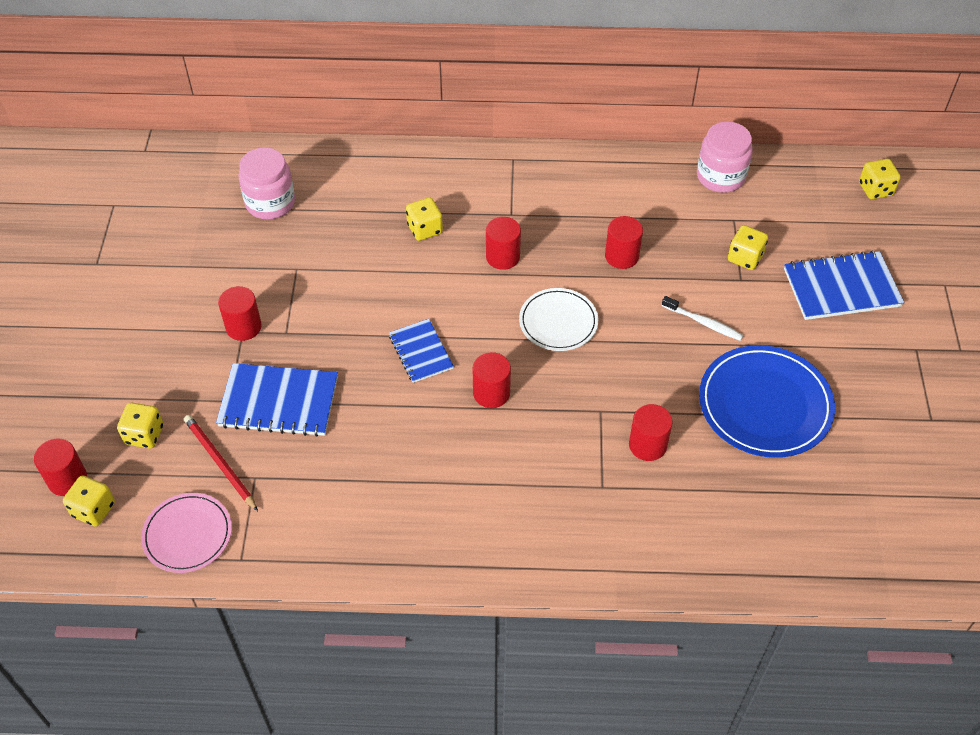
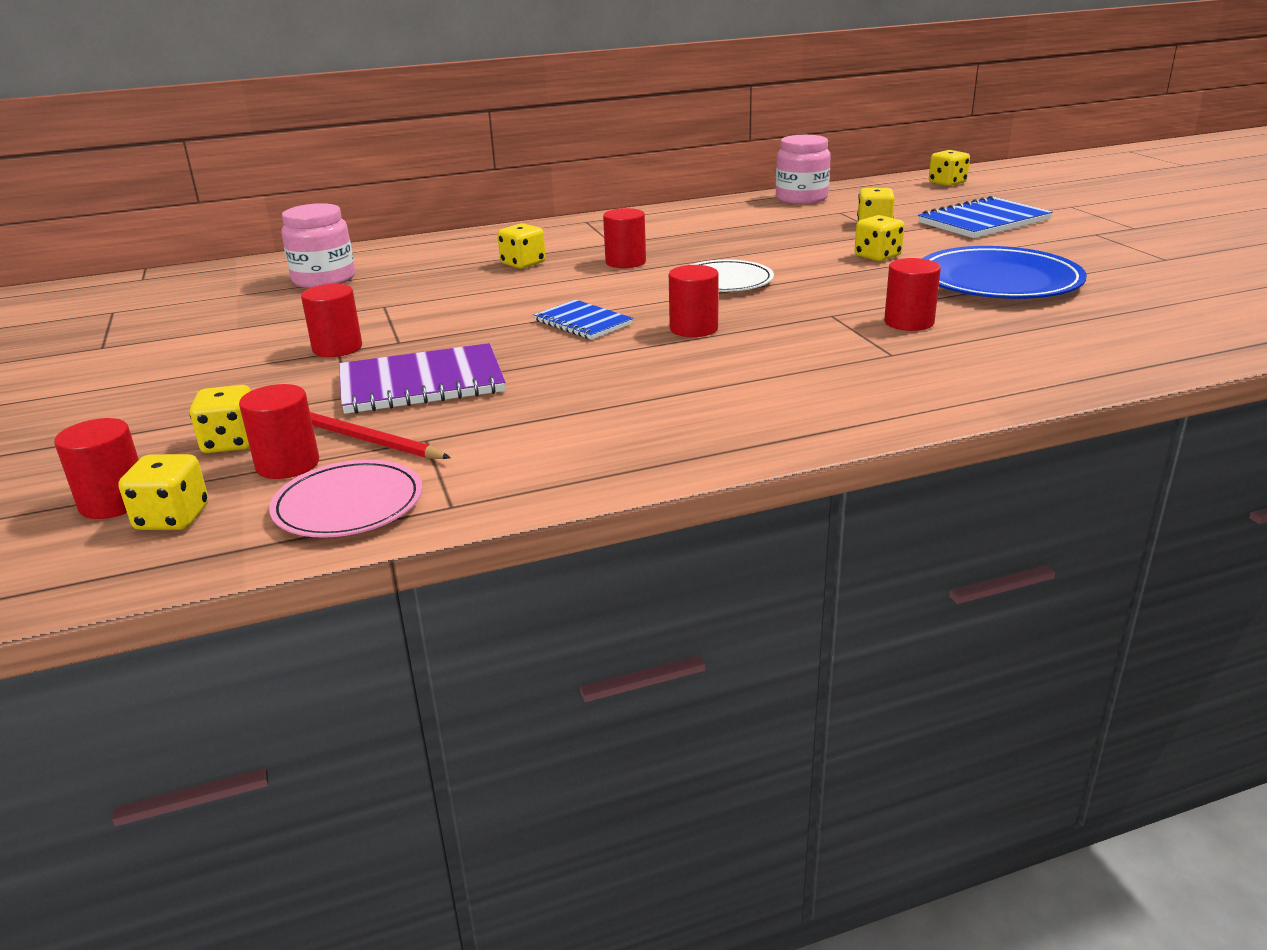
camera: 20 degrees left, 25 degrees down
blue notebook [216,363,338,437] -> purple notebook [339,343,505,414]
red cylinder [605,216,643,269] -> red cylinder moved to [239,384,319,479]
white toothbrush [662,296,743,341] -> yellow dice [855,215,904,261]

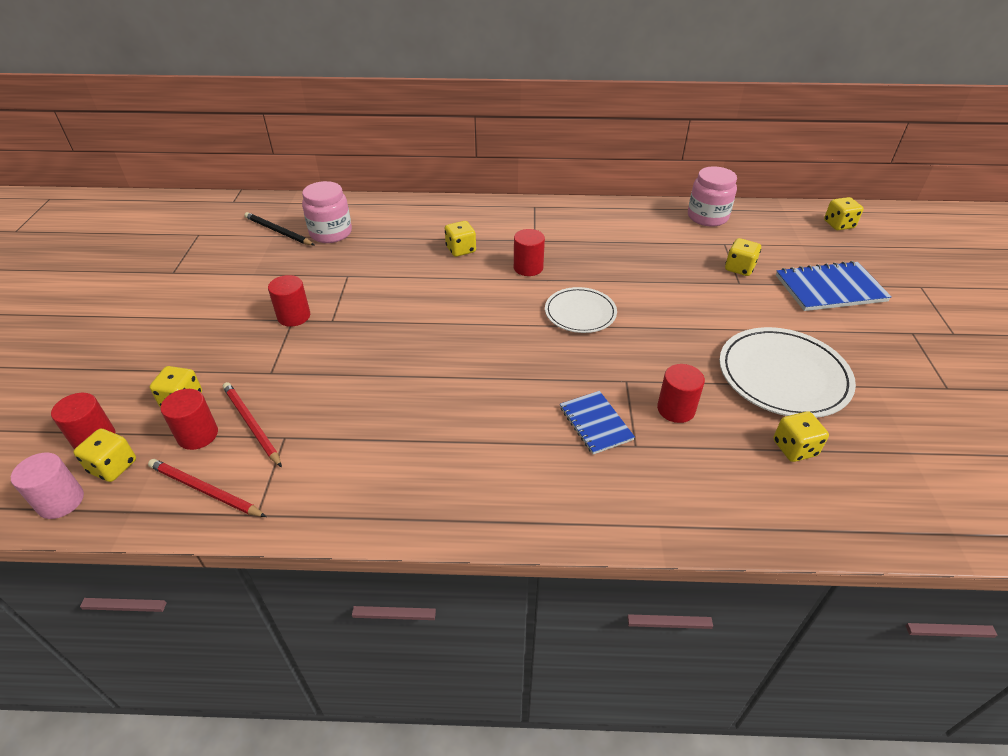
camera: 20 degrees right, 15 degrees up
pink plate [269,460,422,538] -> red pencil [148,459,266,517]
purple notebook [339,343,505,414] -> none
blue notebook [534,299,633,340] -> blue notebook moved to [560,391,635,454]
red cylinder [669,265,719,337] -> none
yellow dice [855,215,904,261] -> yellow dice moved to [773,411,829,462]
blue plate [922,246,1087,299] -> white plate [719,327,856,418]
none -> pink cylinder [11,452,84,519]
none -> black pencil [244,212,314,245]

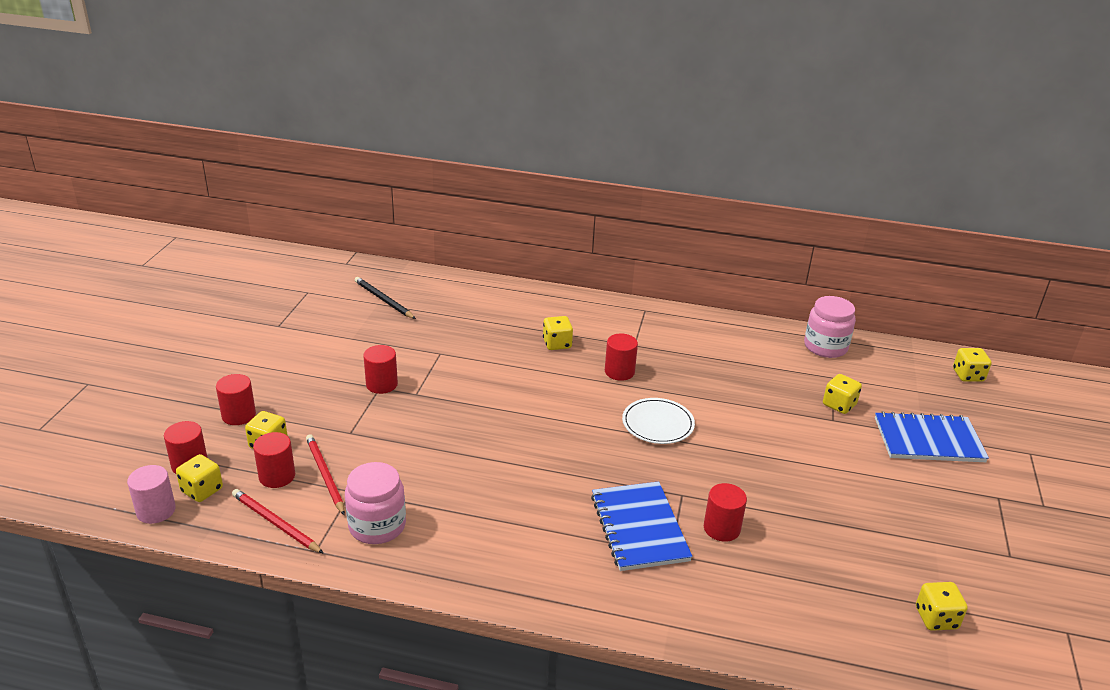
camera: 10 degrees right, 10 degrees down
pink jar [302,181,352,243] -> pink jar moved to [345,462,406,544]
blue notebook [560,391,635,454] -> blue notebook [591,482,693,571], size x1.61
white plate [719,327,856,418] -> none
yellow dice [773,411,829,462] -> yellow dice moved to [916,582,968,631]
none -> red cylinder [216,374,256,425]

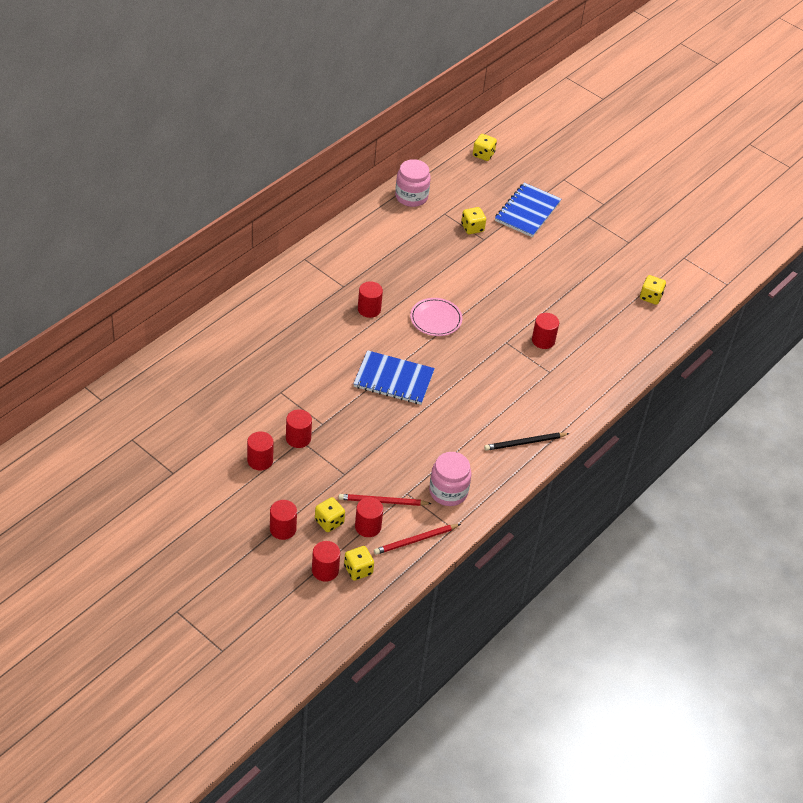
camera: 65 degrees left, 15 degrees up
pink cylinder [127,465,176,524] -> none
black pencil [355,277,416,319] -> black pencil moved to [484,432,570,451]
yellow dice [543,316,573,350] -> none
blue notebook [591,482,693,571] -> blue notebook moved to [353,350,435,405]
white plate [622,398,695,444] -> pink plate [410,298,462,336]
none -> red cylinder [247,431,274,470]

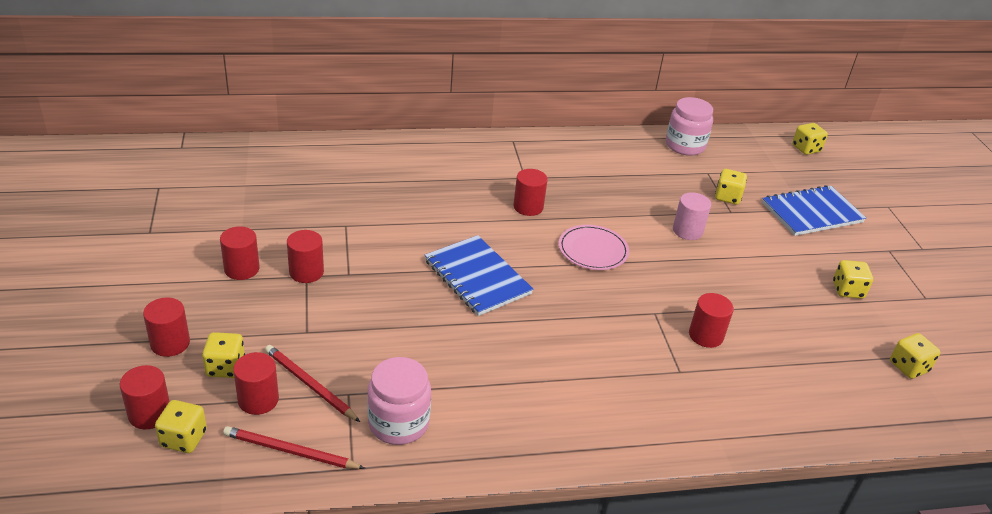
camera: 40 degrees right, 10 degrees down
black pencil [484,432,570,451] -> none
none -> pink cylinder [673,192,711,240]
none -> yellow dice [833,260,873,299]

